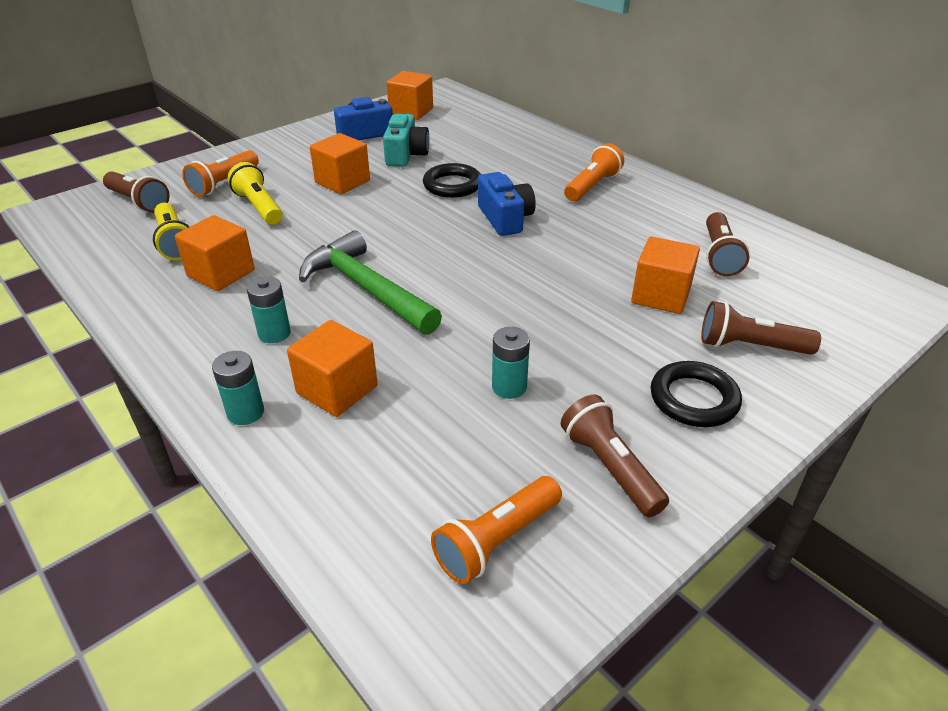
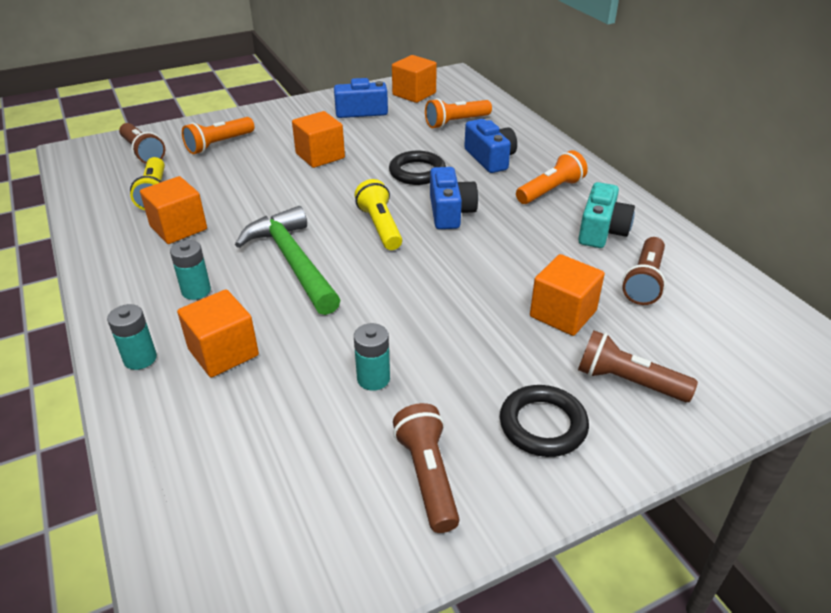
camera: 15 degrees right, 0 degrees up
yellow flashlight [228,162,283,225] -> yellow flashlight moved to [355,179,402,250]
turquoise camera [383,114,430,167] -> turquoise camera moved to [578,182,635,248]
orange flashlight [431,476,562,584] -> orange flashlight moved to [425,98,492,129]
none -> blue camera [464,119,517,173]

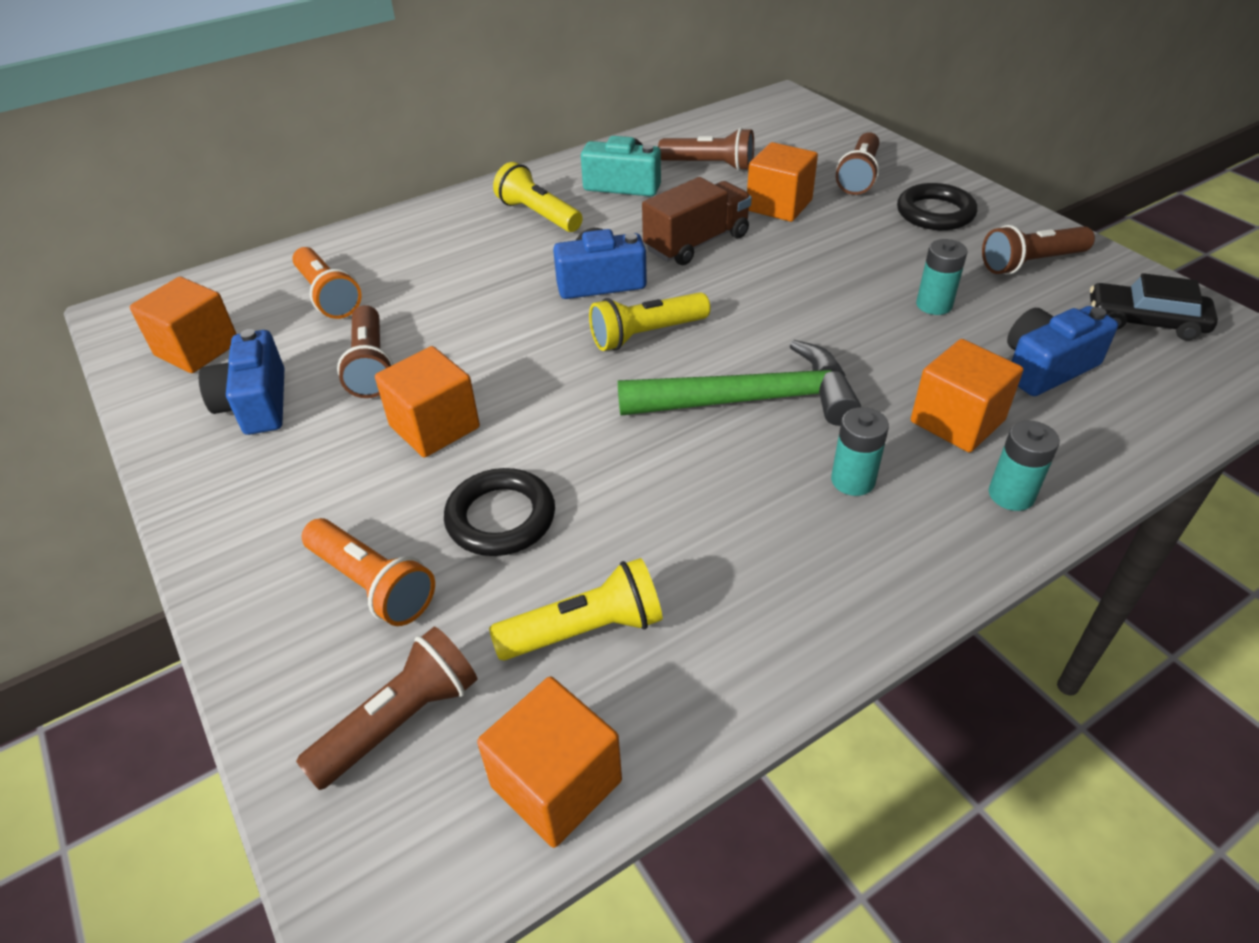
camera: 95 degrees left, 5 degrees up
orange cube [140,176,207,244] -> orange cube moved to [477,677,622,848]
green hammer [235,206,340,315] -> green hammer turned 150 degrees counterclockwise [618,340,861,426]
black ring [389,151,446,185] -> black ring moved to [444,468,555,556]
blue camera [464,119,517,173] -> blue camera moved to [1007,306,1118,396]
orange flashlight [516,150,588,204] -> yellow flashlight [493,162,583,232]
none -> brown flashlight [337,305,394,398]
none -> brown truck [642,177,752,265]
none -> black car [1090,273,1218,340]

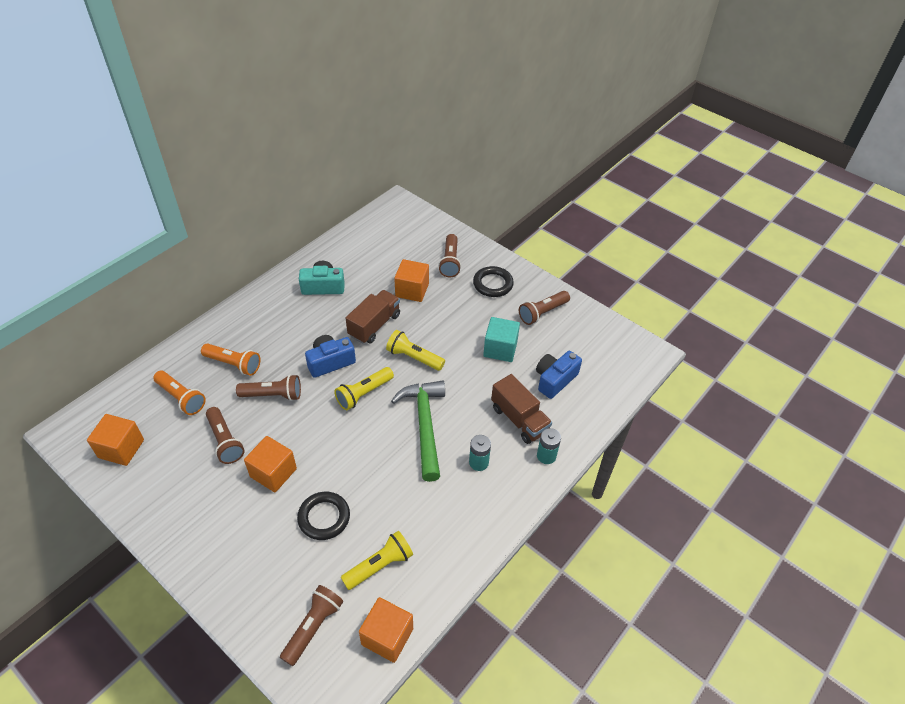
camera: 20 degrees left, 5 degrees up
blue camera [199,329,284,435] -> none
orange flashlight [302,518,435,626] -> orange flashlight moved to [201,344,260,376]
yellow flashlight [493,162,583,232] -> yellow flashlight moved to [386,330,445,371]
green hammer [618,340,861,426] -> green hammer turned 75 degrees counterclockwise [391,381,445,482]
brown flashlight [658,128,754,171] -> brown flashlight moved to [236,374,301,401]
orange cube [911,339,1023,452] -> brown truck [491,374,552,444]
turquoise battery [916,239,968,315] -> turquoise cube [483,317,520,362]
black car [1090,273,1218,340] -> none

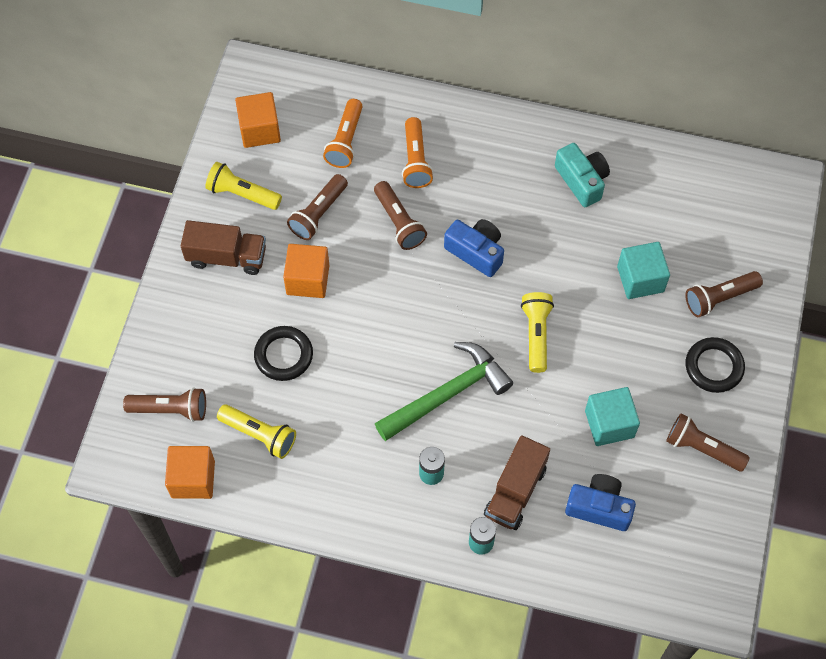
camera: 65 degrees right, 15 degrees up
yellow flashlight [334,367,394,410] -> yellow flashlight moved to [205,162,282,210]
brown truck [346,290,400,344] -> brown truck moved to [180,220,266,275]
orange cube [394,259,429,302] -> turquoise cube [617,242,670,299]

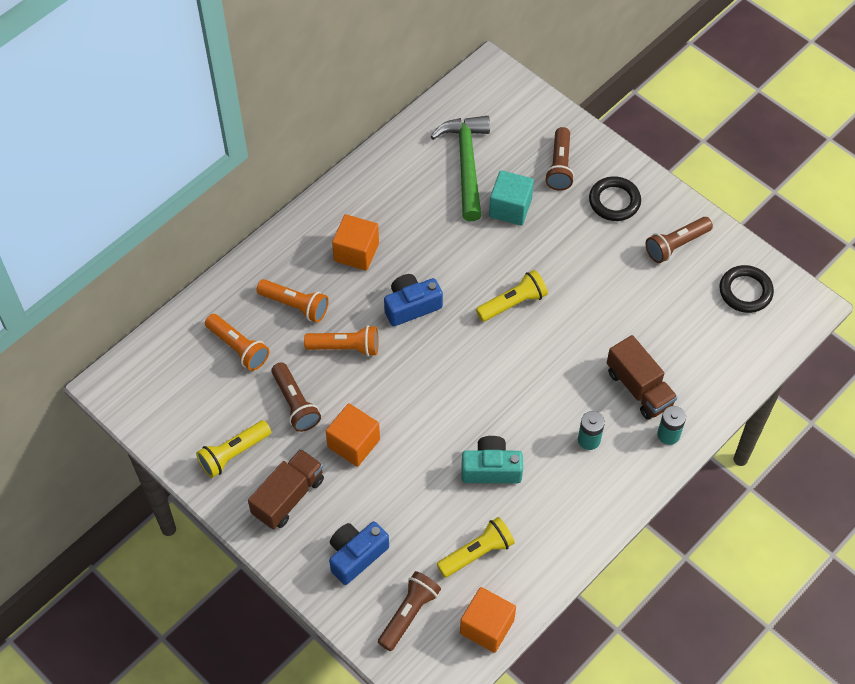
camera: 60 degrees left, 5 degrees down
orange cube [235,92,281,148] -> orange cube moved to [332,214,379,271]
black ring [254,326,313,381] -> black ring moved to [719,265,774,313]
brown flashlight [374,181,427,250] -> orange flashlight [304,325,379,357]
green hammer [375,342,513,441] -> green hammer moved to [430,116,490,221]
yellow flashlight [521,292,554,373] -> yellow flashlight turned 120 degrees clockwise [476,270,548,322]
turquoise camera [555,143,610,207] -> turquoise camera moved to [462,436,523,483]
blue camera [565,474,636,531] -> blue camera moved to [329,521,389,585]
turquoise cube [585,387,640,446] -> none

